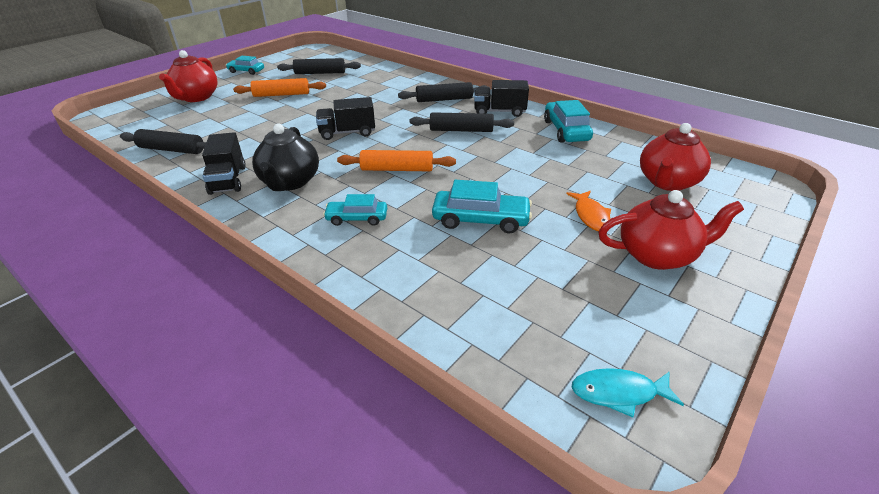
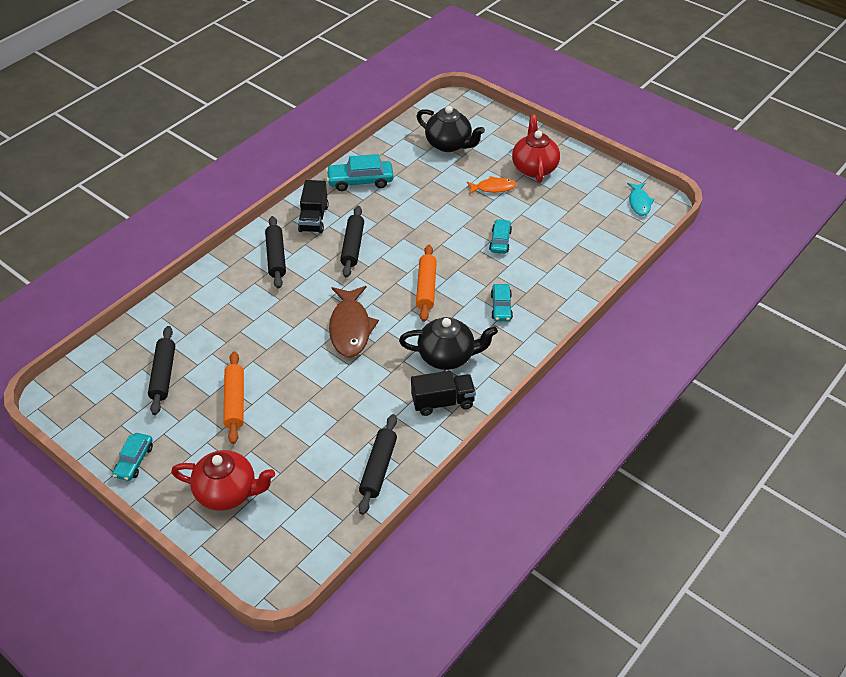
camera: 90 degrees left, 10 degrees up
black truck [316,97,375,140] -> brown fish [329,286,379,357]
turquoise car [432,180,532,234] -> turquoise car [489,219,512,254], size x0.64
red teapot [640,123,711,191] -> black teapot [417,106,485,152]

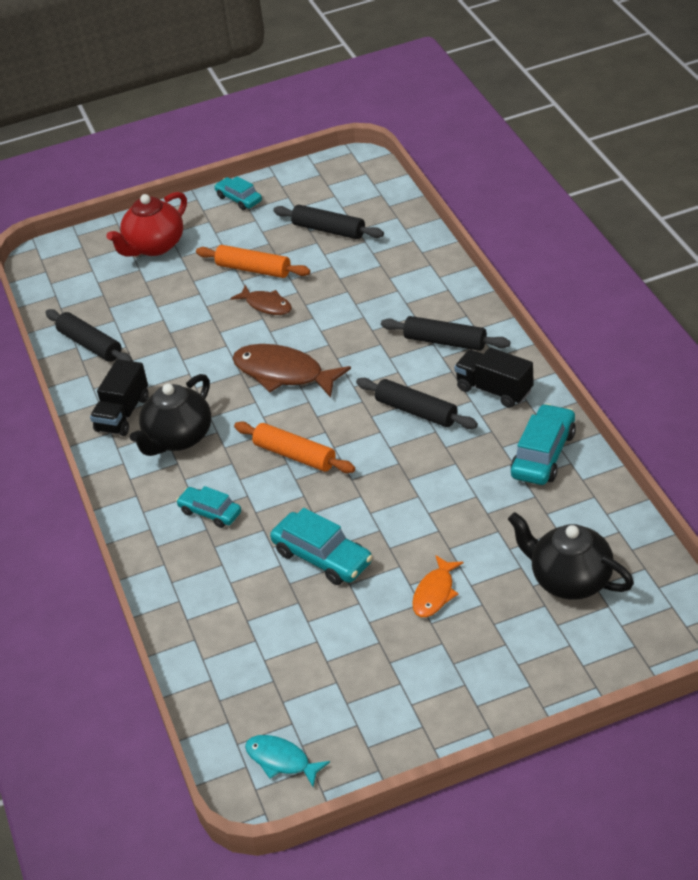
camera: 125 degrees right, 5 degrees down
black teapot [417,106,485,152] -> black teapot turned 60 degrees clockwise [508,512,634,600]
turquoise car [489,219,512,254] -> turquoise car [270,508,373,585], size x1.56
red teapot [512,115,560,183] -> none
none -> brown fish [230,285,292,315]

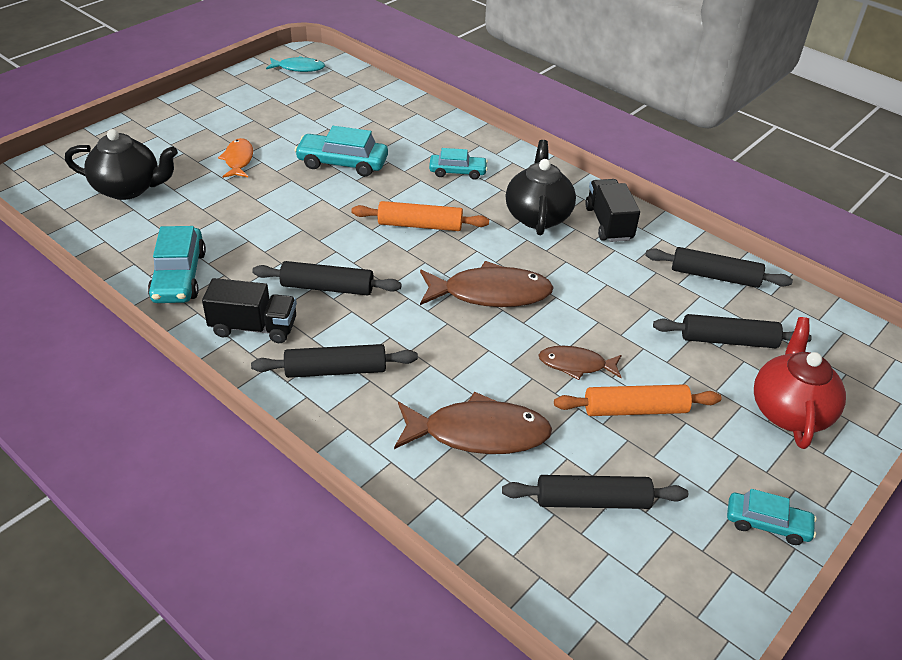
camera: 145 degrees right, 0 degrees up
none -> brown fish [394,391,552,454]
none -> black rolling pin [653,314,812,348]

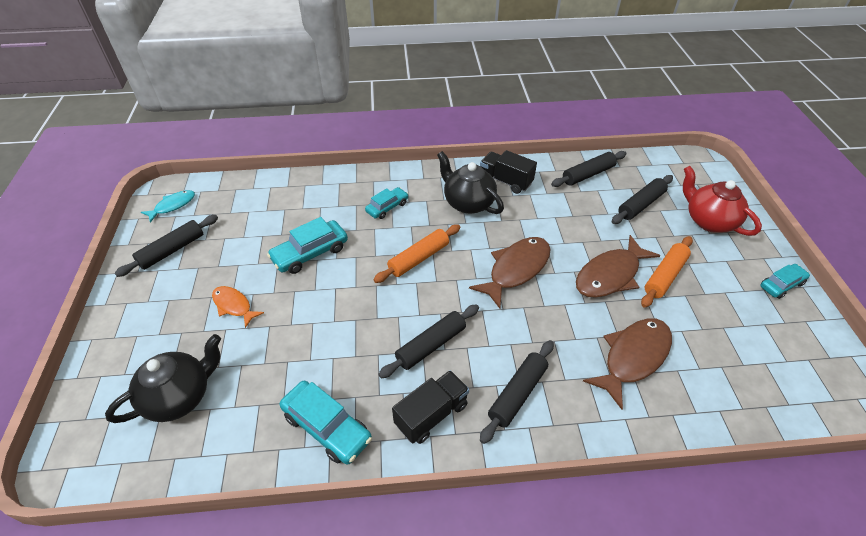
camera: 45 degrees left, 5 degrees up
black rolling pin [502,475,688,509] -> black rolling pin moved to [115,215,218,277]
brown fish [539,346,622,380] -> brown fish [576,235,661,298], size x1.72

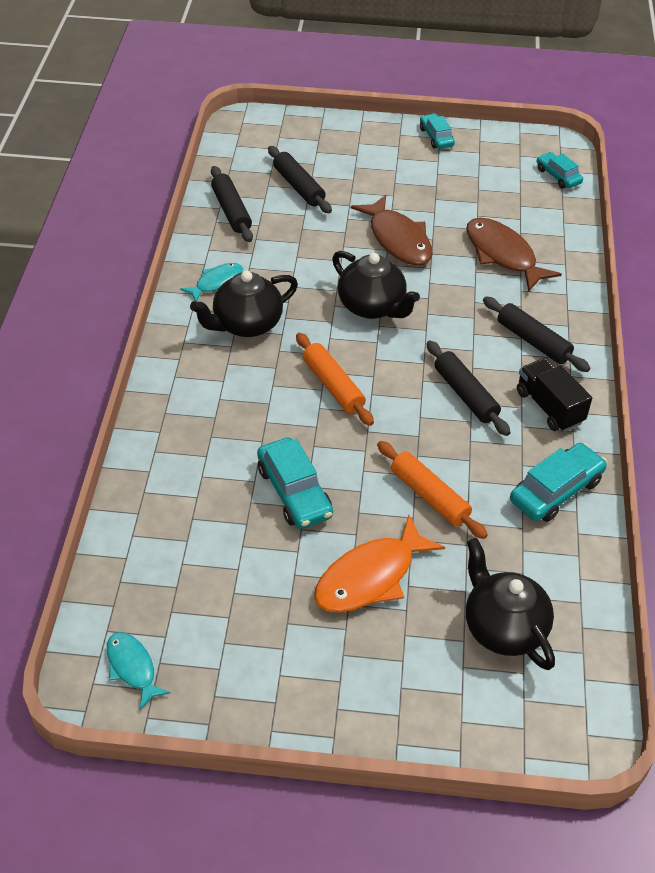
camera: 80 degrees left, 0 degrees up
black rolling pin [115,215,218,277] -> none
orange fish [212,286,264,328] -> orange fish [314,515,445,613], size x1.72
turquoise car [365,187,409,219] -> turquoise car moved to [537,152,583,189]
brown fish [469,237,551,309] -> black teapot [332,251,420,319]
black truck [480,150,537,194] -> turquoise fish [180,263,243,302]
orange rolling pin [641,236,693,308] -> orange rolling pin moved to [377,441,488,539]
red teapot [683,166,762,236] -> none

